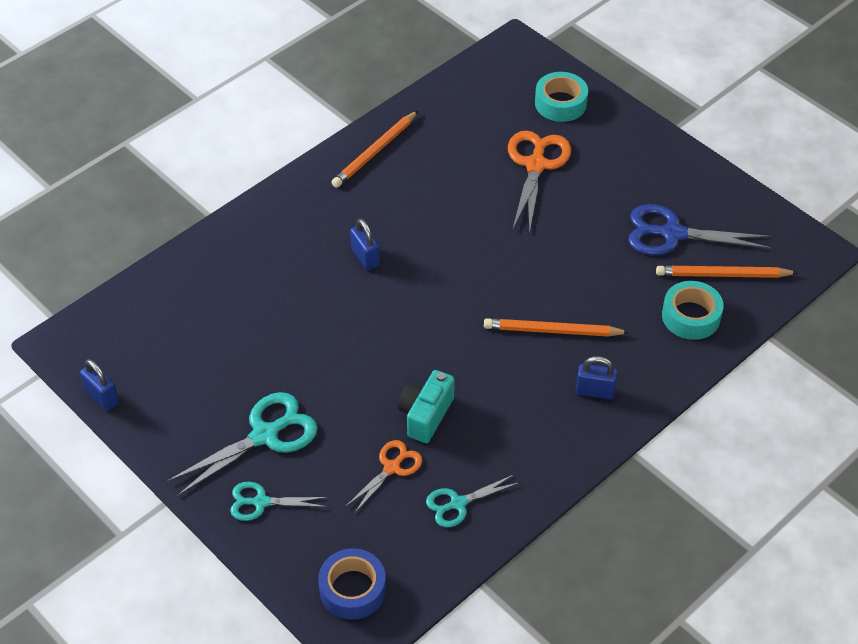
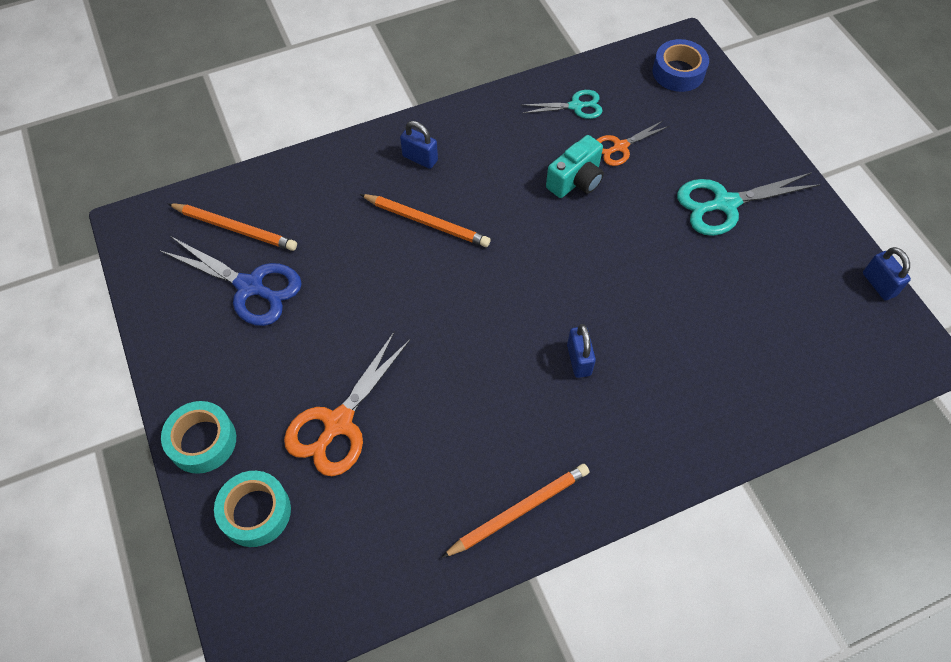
camera: 160 degrees left, 10 degrees up
turquoise scissors [230,482,328,521] -> none
turquoise tape [662,281,724,340] -> turquoise tape moved to [161,401,236,474]

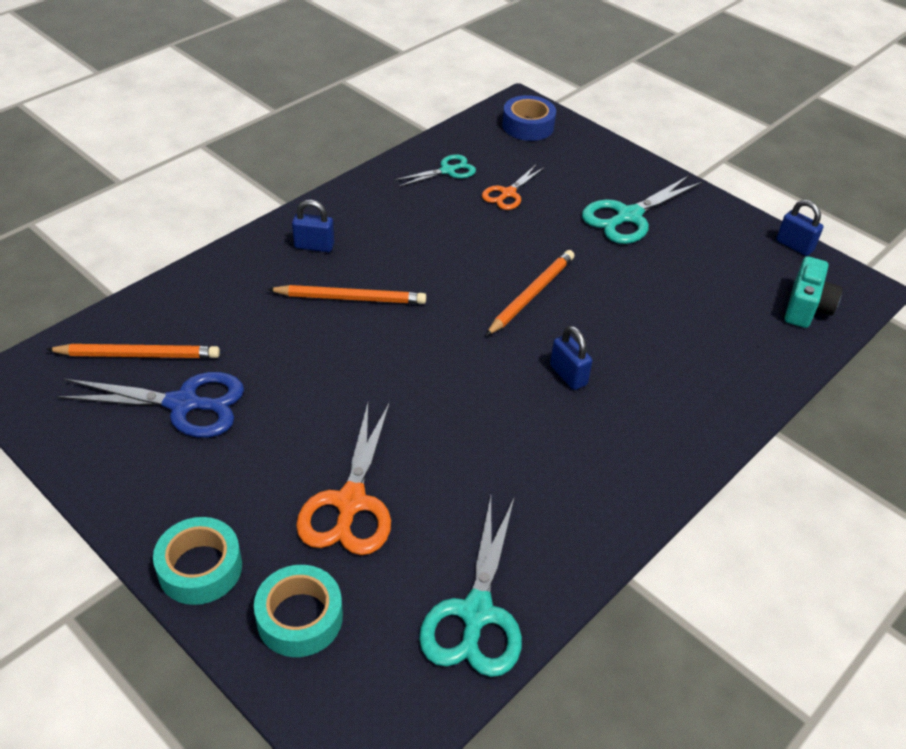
camera: 25 degrees left, 15 degrees down
orange pencil [441,464,589,558] -> orange pencil moved to [486,250,574,336]
turquoise camera [546,135,604,198] -> turquoise camera moved to [785,256,843,328]
none -> turquoise scissors [419,496,522,677]

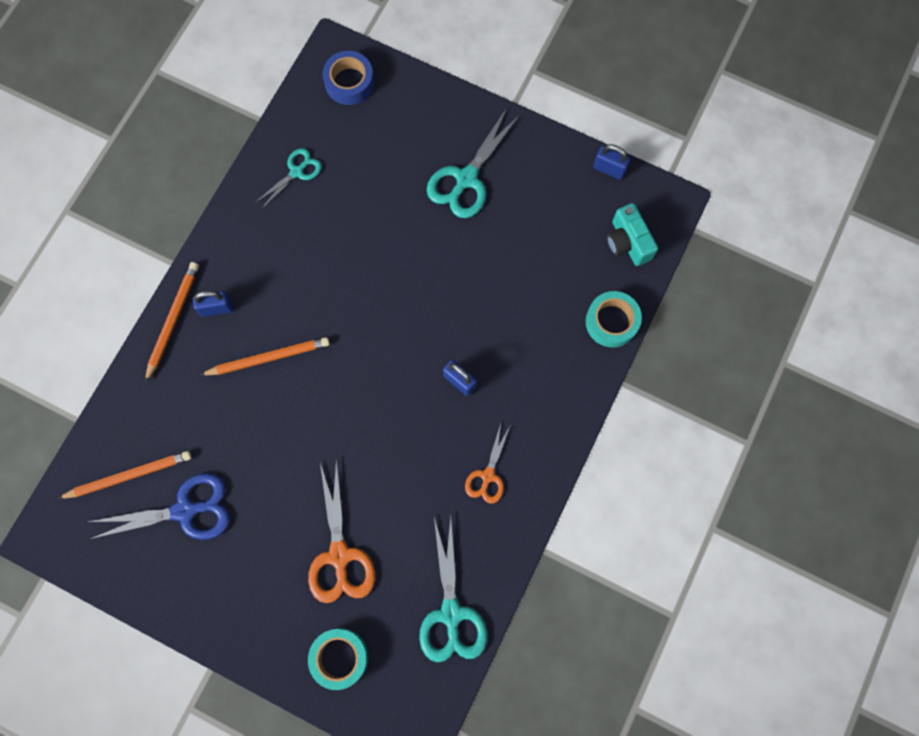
camera: 15 degrees left, 30 degrees up
turquoise tape [153,517,242,605] -> turquoise tape moved to [586,291,642,348]
orange scissors [482,165,545,210] -> orange scissors moved to [465,424,510,504]
orange pencil [486,250,574,336] -> orange pencil moved to [145,262,199,383]
turquoise camera [785,256,843,328] -> turquoise camera turned 150 degrees clockwise [607,203,658,266]

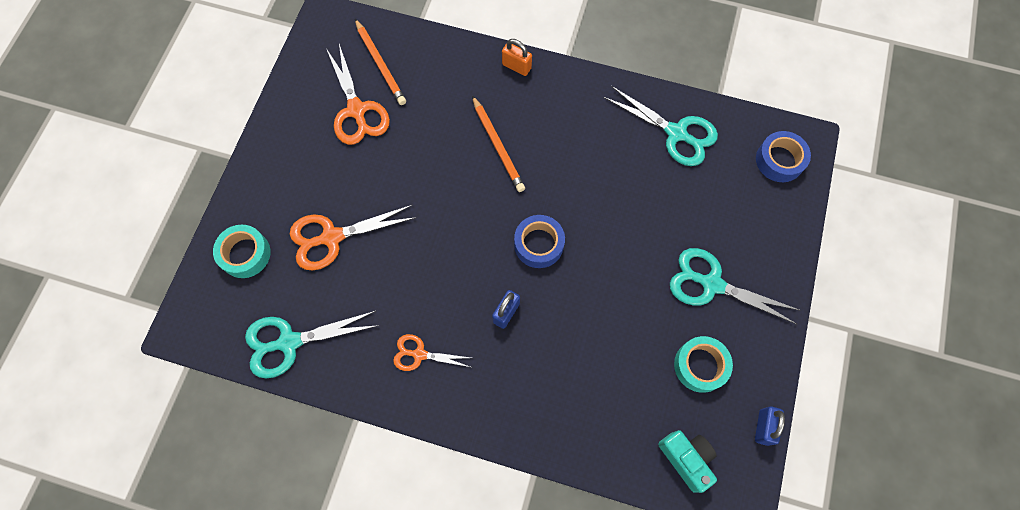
camera: 80 degrees right, 5 degrees down
blue scissors [89,473,230,540] -> orange scissors [326,44,390,145]
orange pencil [145,262,199,383] -> orange padlock [502,39,532,76]
blue padlock [193,291,233,317] -> none
turquoise scissors [255,148,322,210] -> turquoise scissors [604,86,718,166], size x1.68
turquoise tape [586,291,642,348] -> turquoise tape moved to [674,336,733,393]
turquoise camera [607,203,658,266] -> turquoise camera turned 90 degrees clockwise [658,430,717,493]
none -> blue tape [514,215,565,268]

